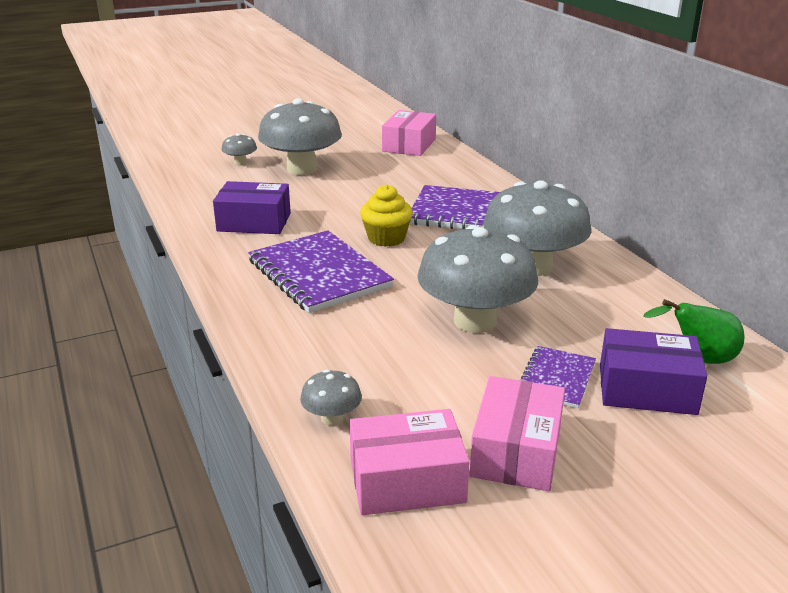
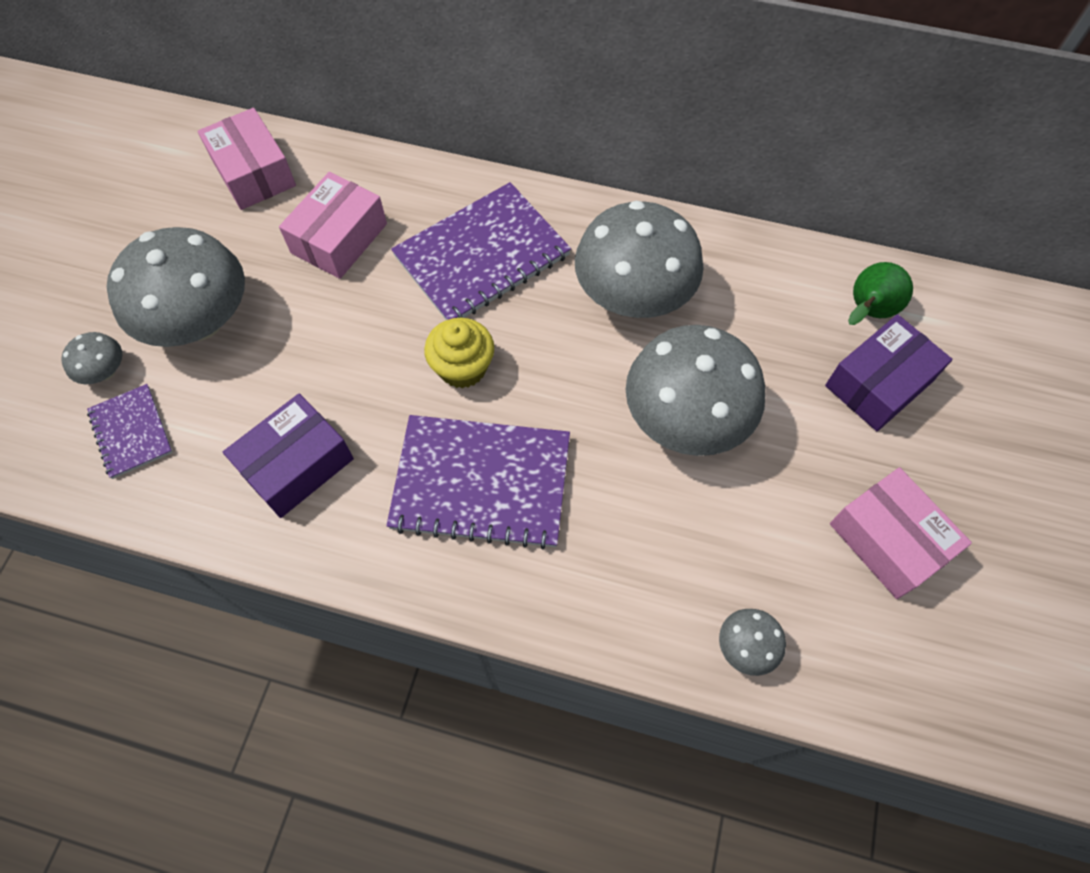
camera: 50 degrees left, 35 degrees up
pink box [349,409,470,515] -> pink box moved to [279,172,387,279]
purple notebook [520,346,596,408] -> purple notebook moved to [87,384,173,479]

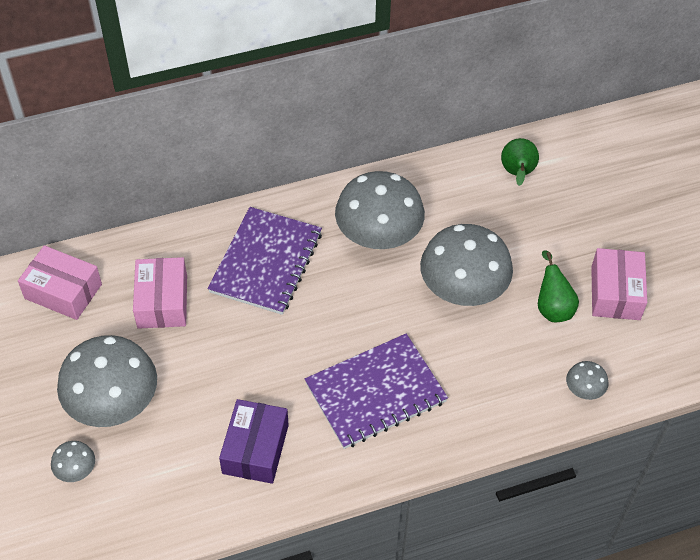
camera: 35 degrees left, 10 degrees down
purple notebook [87,384,173,479] -> none
yellow cupcake [424,318,494,389] -> none
purple box [825,314,952,431] -> none
pink box [830,467,972,599] -> pink box turned 75 degrees clockwise [591,248,647,320]
none -> green pear [538,250,579,322]

